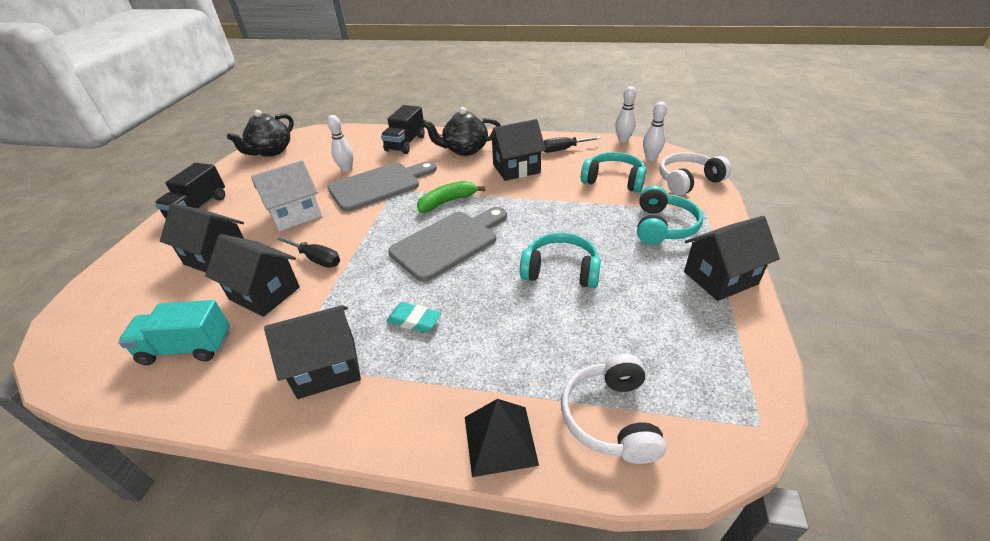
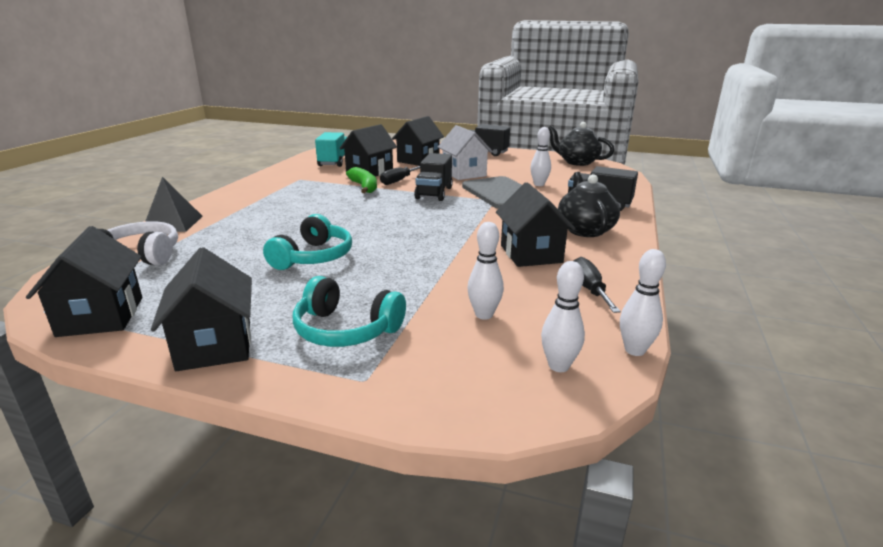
camera: 95 degrees right, 15 degrees down
black house [264,305,361,399] -> black house moved to [26,226,142,337]
turquoise eraser [386,302,441,333] -> none
grey cutting board [388,207,507,282] -> none
green banana [417,181,486,213] -> green banana moved to [346,167,377,193]
turquoise headphones [581,152,646,192] -> white bowling pin [467,222,504,320]
white headphones [660,152,731,196] -> none
none -> black truck [414,153,453,201]

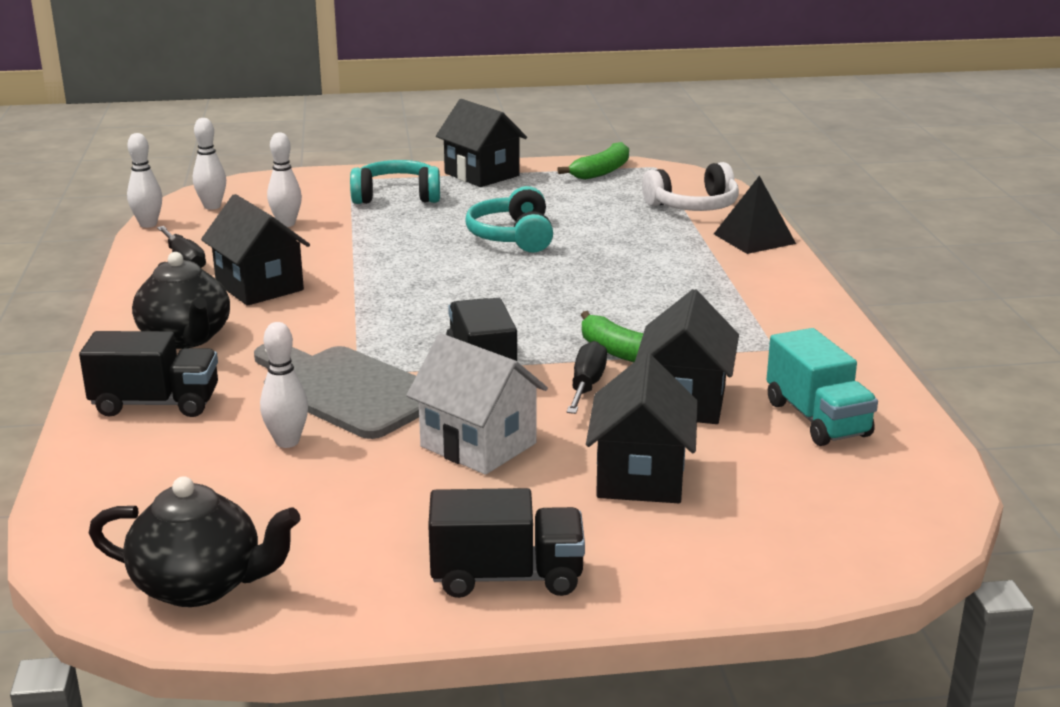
camera: 155 degrees right, 0 degrees up
black house [26,226,142,337] -> green banana [557,142,629,180]

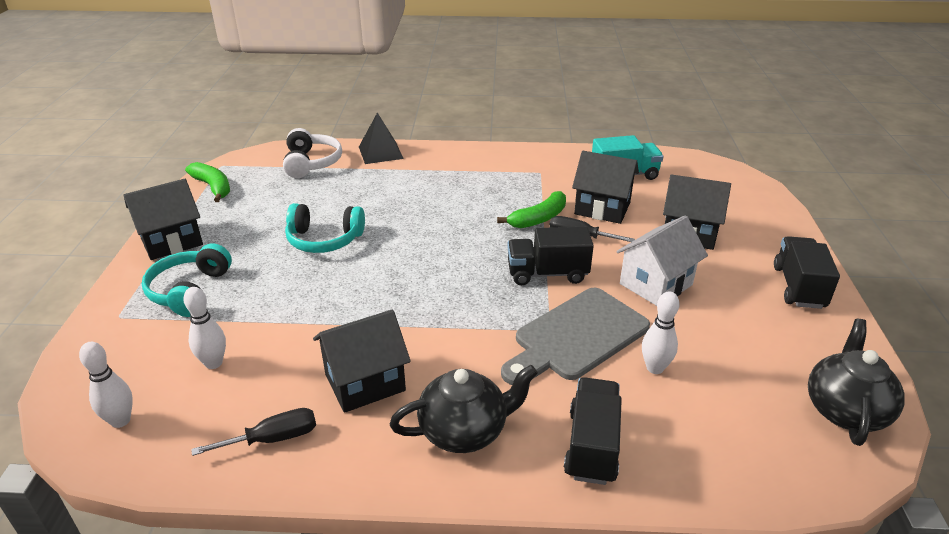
camera: 80 degrees left, 10 degrees up
white bowling pin [127,133,162,228] -> none

